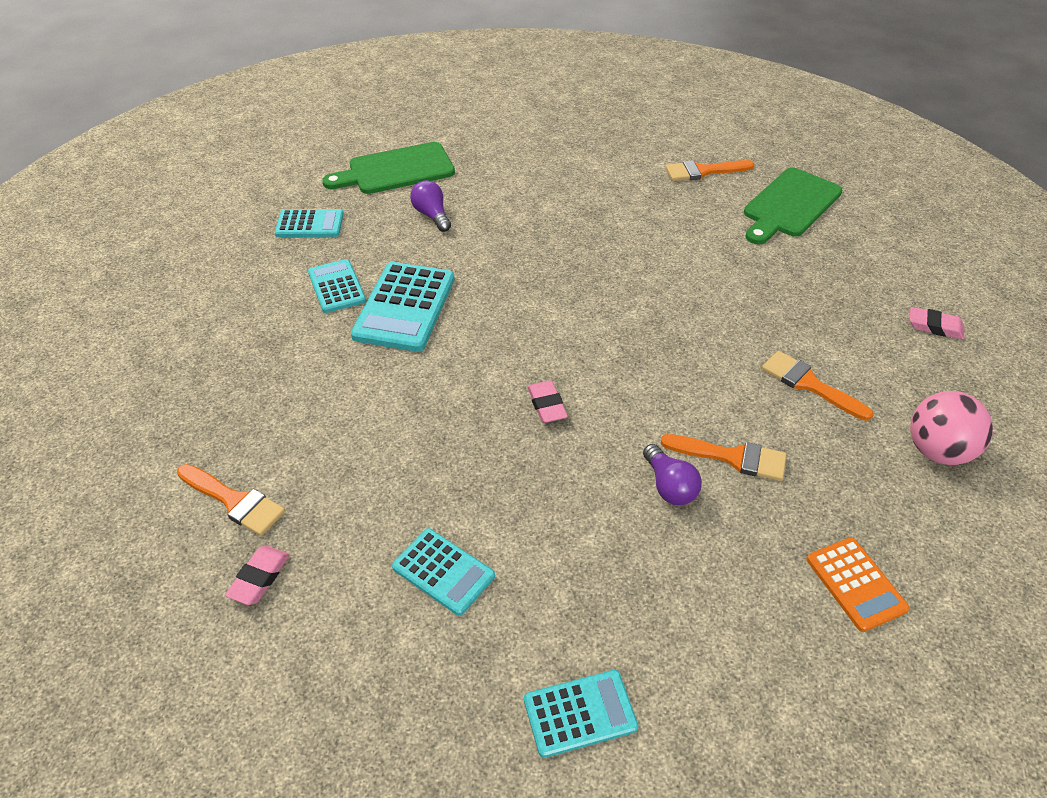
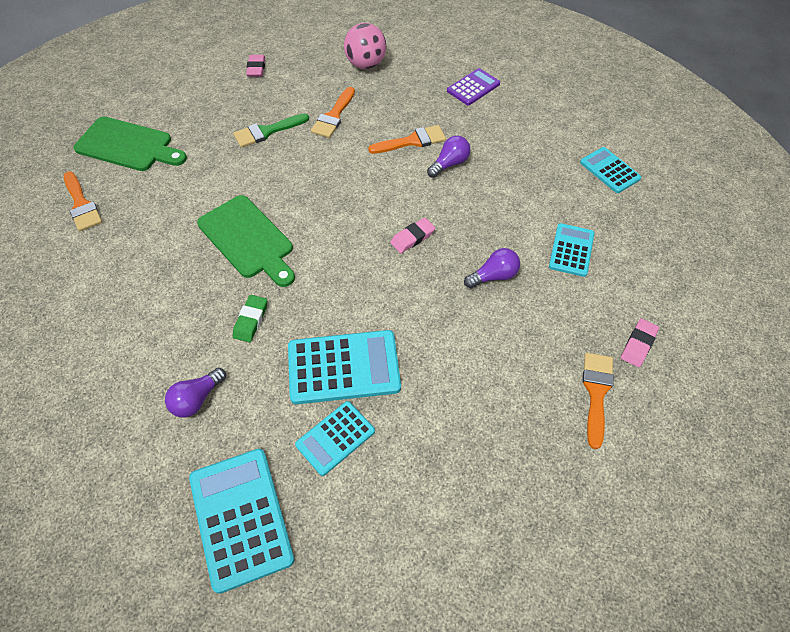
camera: 110 degrees left, 10 degrees up
pink eraser [225,546,289,605] -> pink eraser turned 60 degrees counterclockwise [621,319,659,367]
turquoise calculator [275,209,344,237] -> turquoise calculator [189,449,295,594], size x1.65
green cutting board [322,142,455,194] -> green cutting board moved to [197,195,295,287]
orange brush [661,434,787,481] -> orange brush turned 75 degrees clockwise [368,125,446,154]
orange calculator [807,537,910,632] -> purple calculator [447,68,500,105]
none -> green brush [233,113,309,148]
none -> green eraser [233,295,267,342]
none -> purple light bulb [464,248,520,288]

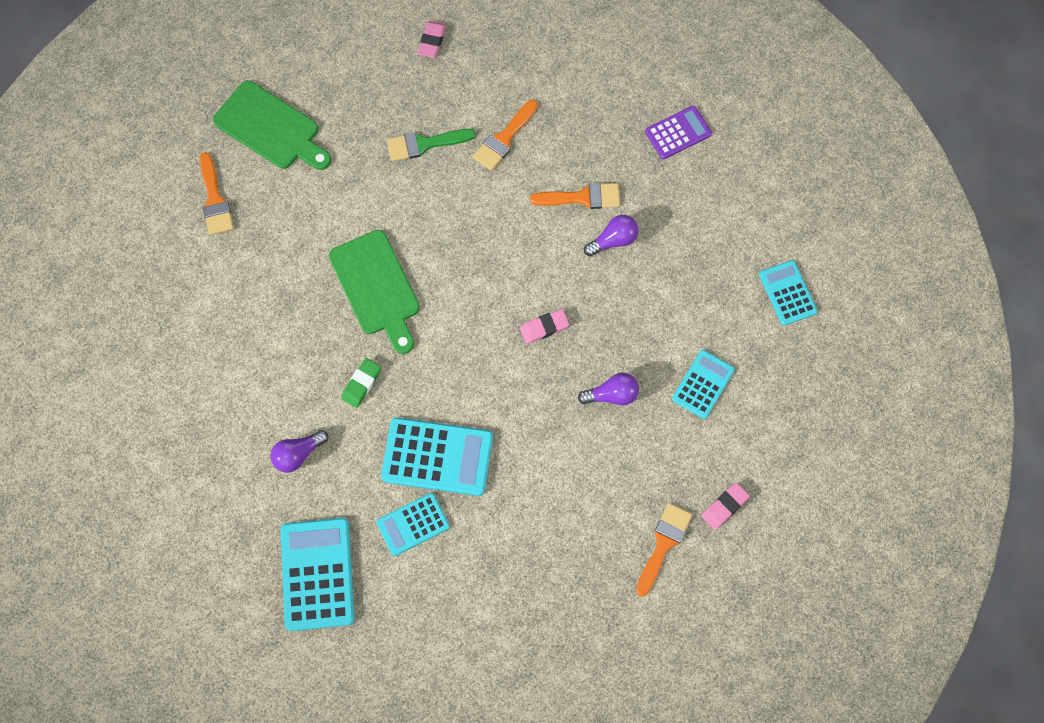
camera: 15 degrees right, 15 degrees up
pink ball [344,23,386,69] -> none

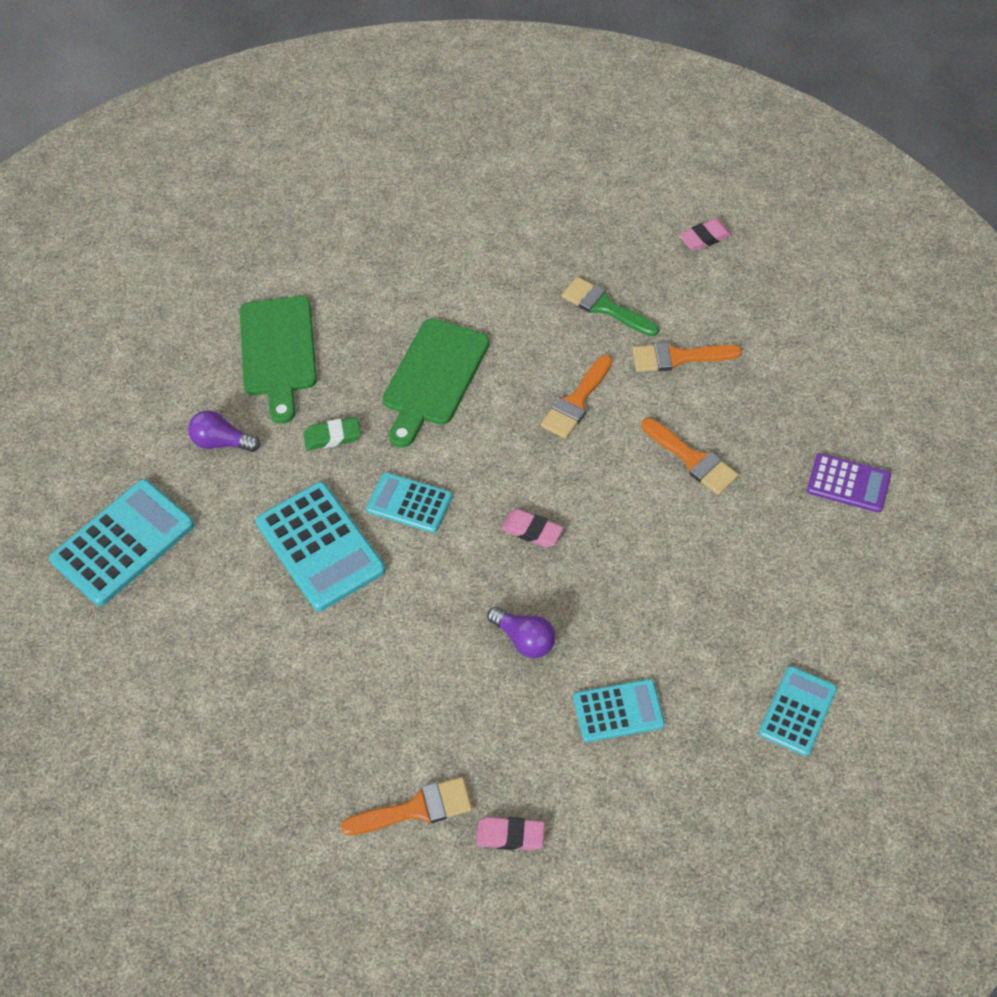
camera: 50 degrees right, 15 degrees down
orange brush [200,152,234,235] -> orange brush moved to [540,355,612,439]
green cutting board [213,81,331,170] -> green cutting board moved to [239,296,317,424]
turquoise calculator [376,493,450,556] -> turquoise calculator moved to [366,472,452,533]
purple light bulb [584,215,639,257] -> none

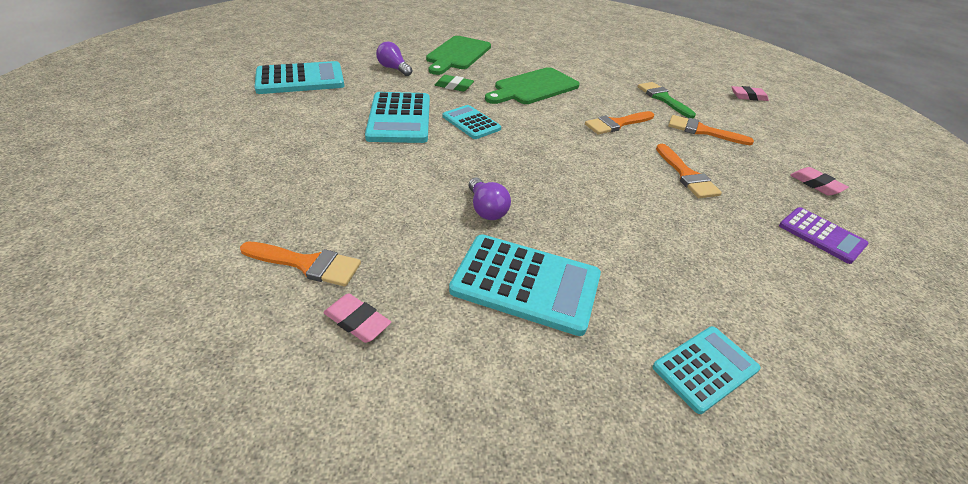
camera: 25 degrees right, 15 degrees down
pink eraser [501,509,563,547] -> pink eraser moved to [790,167,849,196]
turquoise calculator [573,679,665,742] -> turquoise calculator [449,234,601,336], size x1.65

